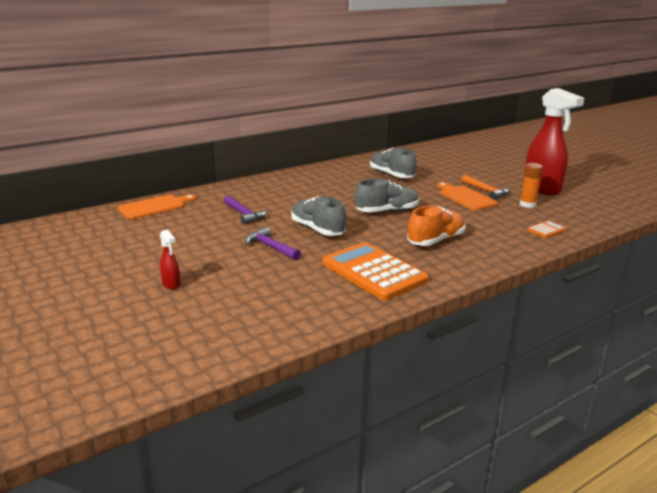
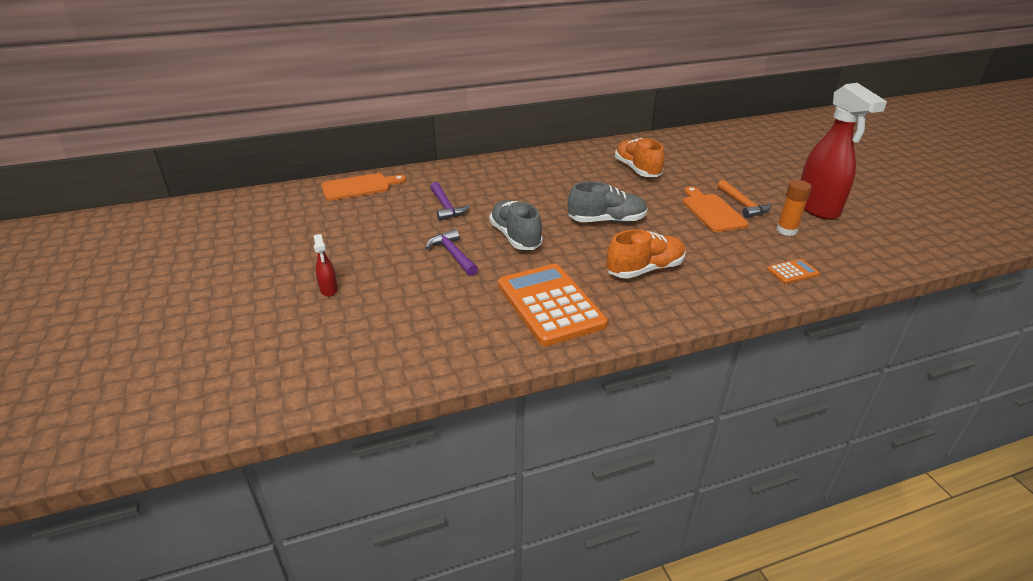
camera: 15 degrees right, 10 degrees up
grey shoe [370,148,417,178] -> orange shoe [615,138,665,177]

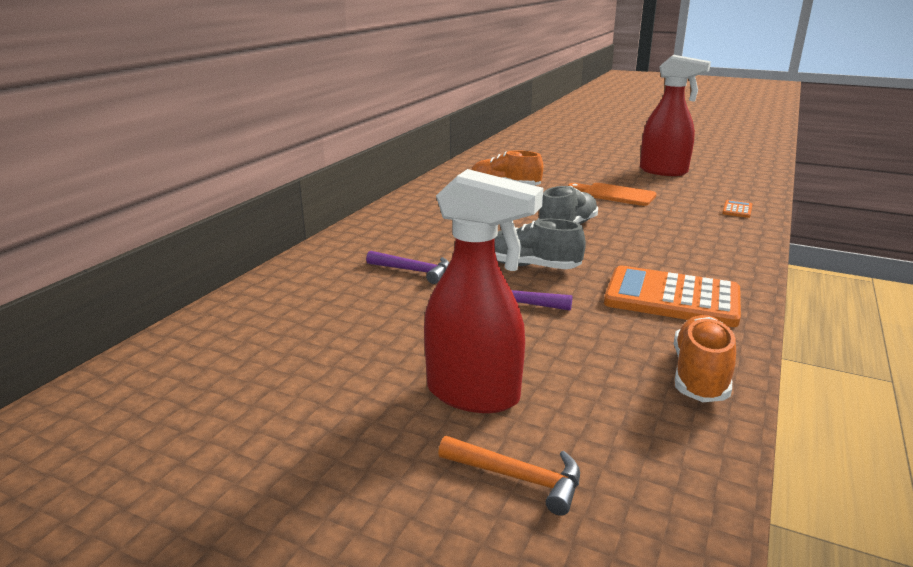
camera: 45 degrees left, 10 degrees down
red spray bottle [314,234,338,297] -> red spray bottle [424,169,544,413], size x2.41
orange cutting board [321,173,406,201] -> none
orange shoe [606,229,686,279] -> orange shoe moved to [674,315,736,402]
orange hammer [717,180,771,218] -> orange hammer moved to [438,436,580,516]
orange glue stick [776,180,811,236] -> none

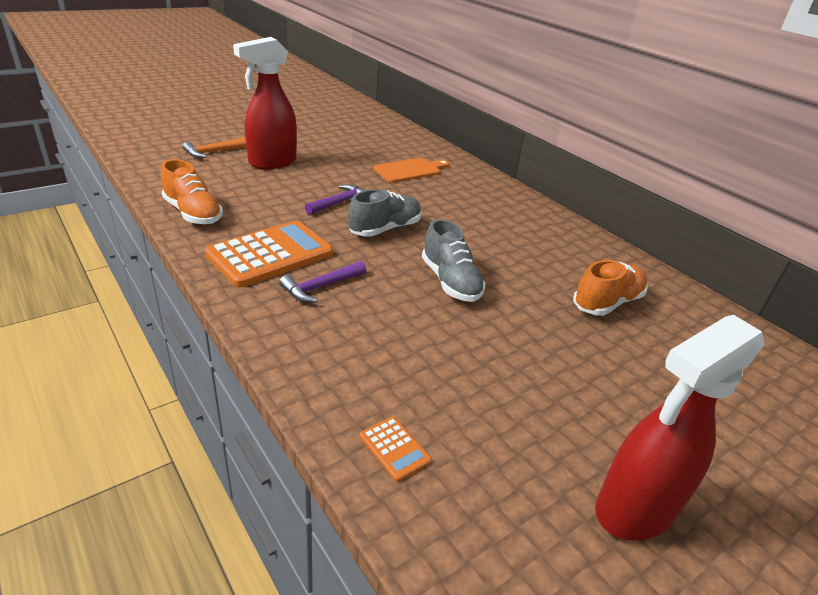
camera: 115 degrees right, 10 degrees up
purple hammer [366,251,449,284] -> purple hammer moved to [279,261,367,303]
orange cutting board [568,183,656,206] -> orange cutting board moved to [374,158,450,183]

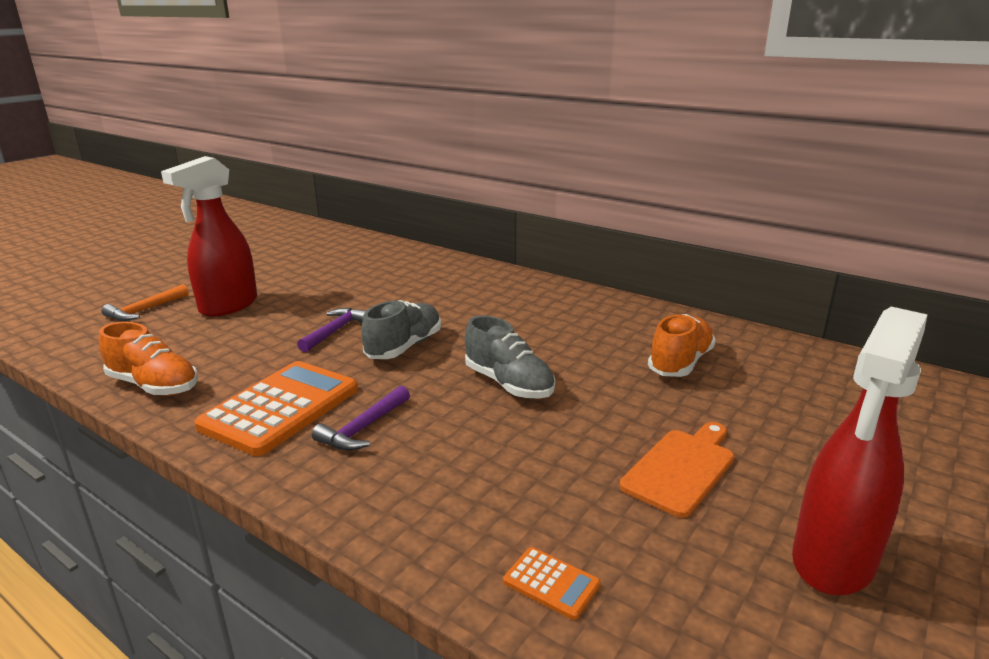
camera: 15 degrees left, 10 degrees down
orange cutting board [374,158,450,183] -> orange cutting board moved to [620,422,734,518]

